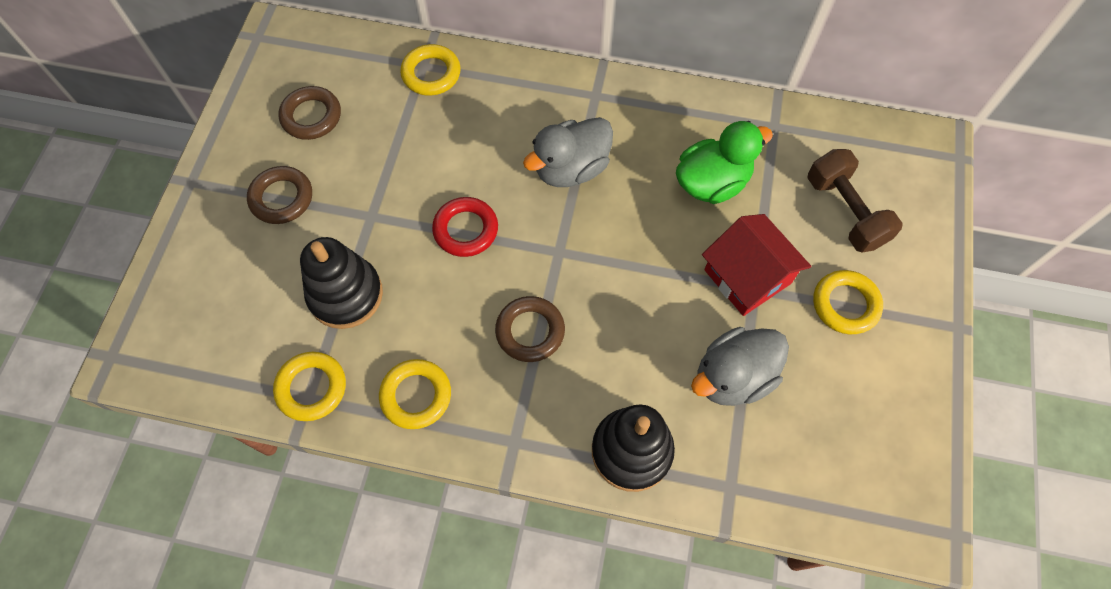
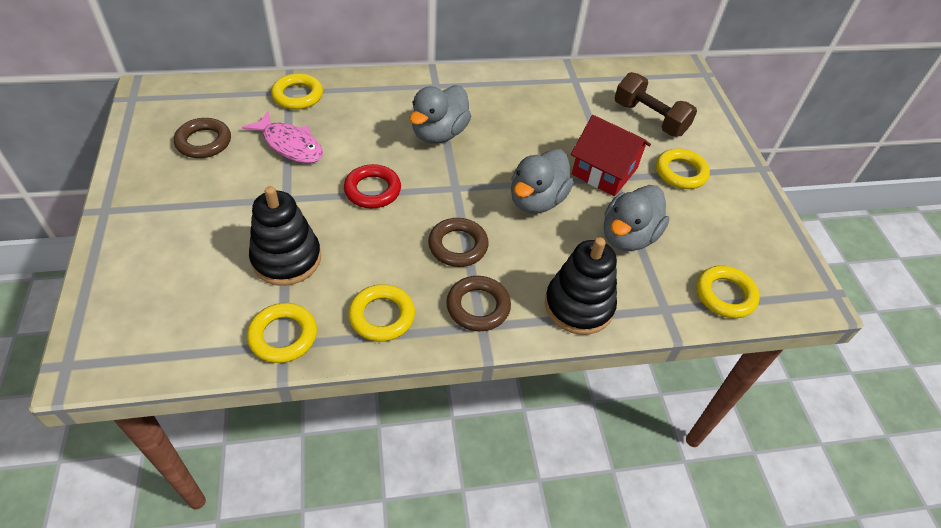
camera: 25 degrees left, 15 degrees down
brown ring [247,166,312,224] -> brown ring moved to [446,276,511,331]
green duck [676,121,773,204] -> none
none -> pink fish [242,111,323,163]
none -> grey duck [511,149,574,213]
none -> yellow ring [696,265,760,318]

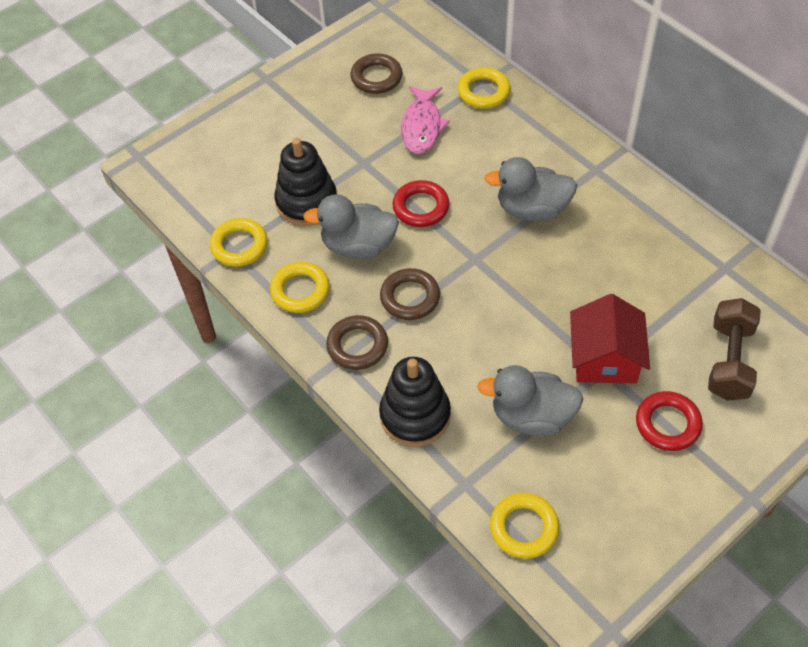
camera: 65 degrees right, 5 degrees up
grey duck [511,149,574,213] -> grey duck moved to [303,194,399,259]
yellow ring [656,148,710,189] -> red ring [636,391,703,451]

